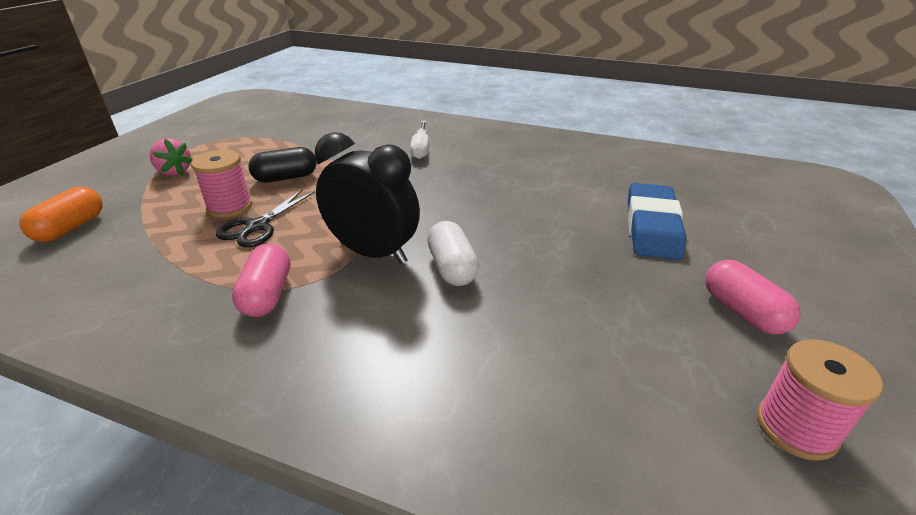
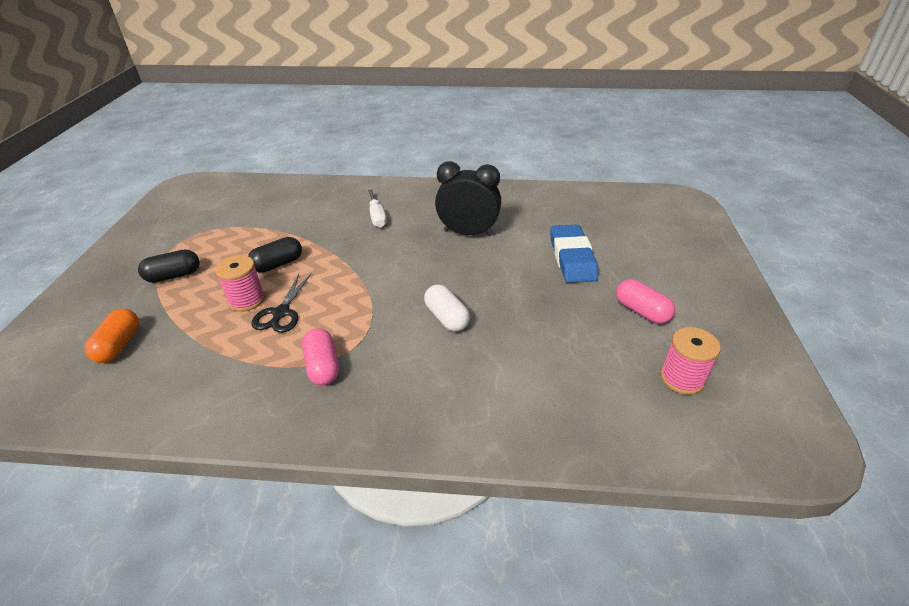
camera: 15 degrees left, 5 degrees up
pink strawberry [150,138,192,176] -> black capsule [138,249,200,283]
black clock [315,132,420,264] -> black clock moved to [435,161,501,236]

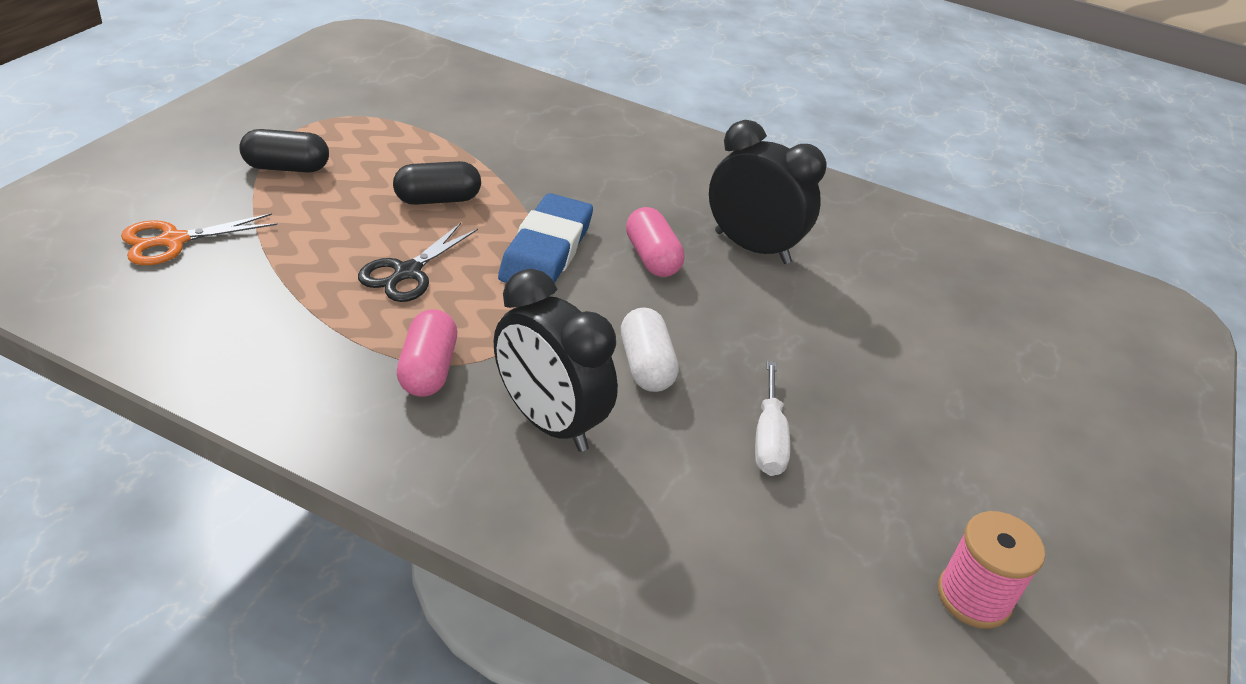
camera: 15 degrees right, 0 degrees up
orange capsule [85,309,139,363] -> orange scissors [121,213,277,265]
pink spool [215,255,265,312] -> none
white screwdriver [368,189,387,228] -> white screwdriver moved to [755,361,790,476]
blue eraser [550,224,598,283] -> blue eraser moved to [498,193,593,283]
pink capsule [616,279,675,324] -> pink capsule moved to [626,207,685,277]
none -> black clock [494,269,618,452]

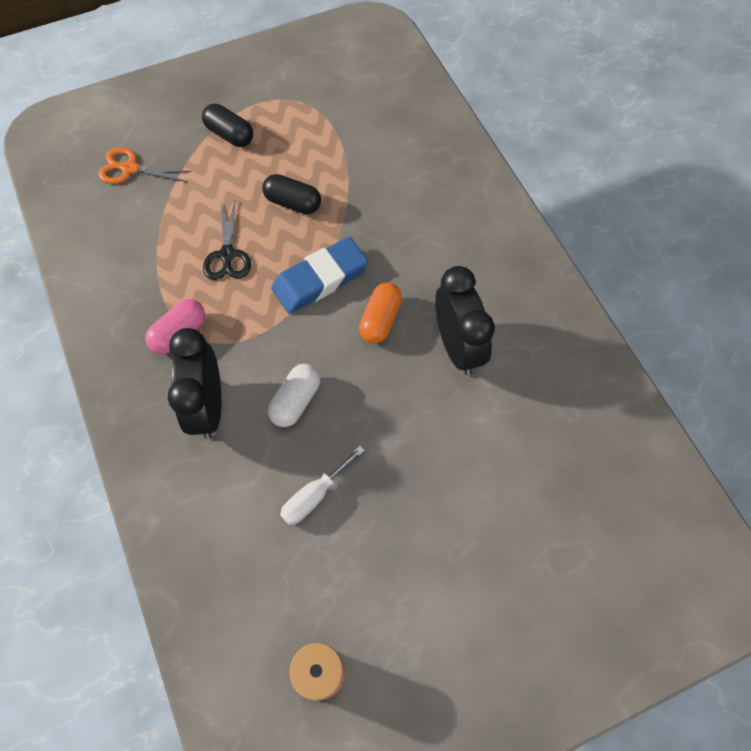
camera: 45 degrees right, 25 degrees up
black scissors [358,223,478,302] -> black scissors turned 75 degrees counterclockwise [203,201,251,280]
pink capsule [626,207,685,277] -> orange capsule [359,283,402,344]

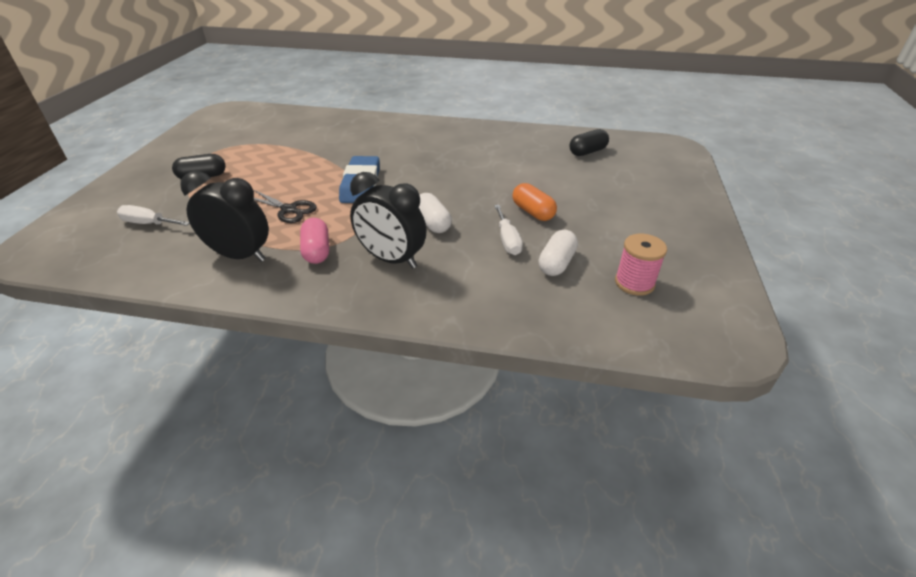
camera: 55 degrees left, 25 degrees down
orange scissors [99,147,192,184] -> white screwdriver [117,205,190,226]
black capsule [262,174,321,214] -> black capsule moved to [570,129,609,156]
orange capsule [359,283,402,344] -> orange capsule moved to [512,183,557,221]
black clock [435,266,495,375] -> black clock moved to [180,171,269,262]
none -> white capsule [538,230,578,276]

